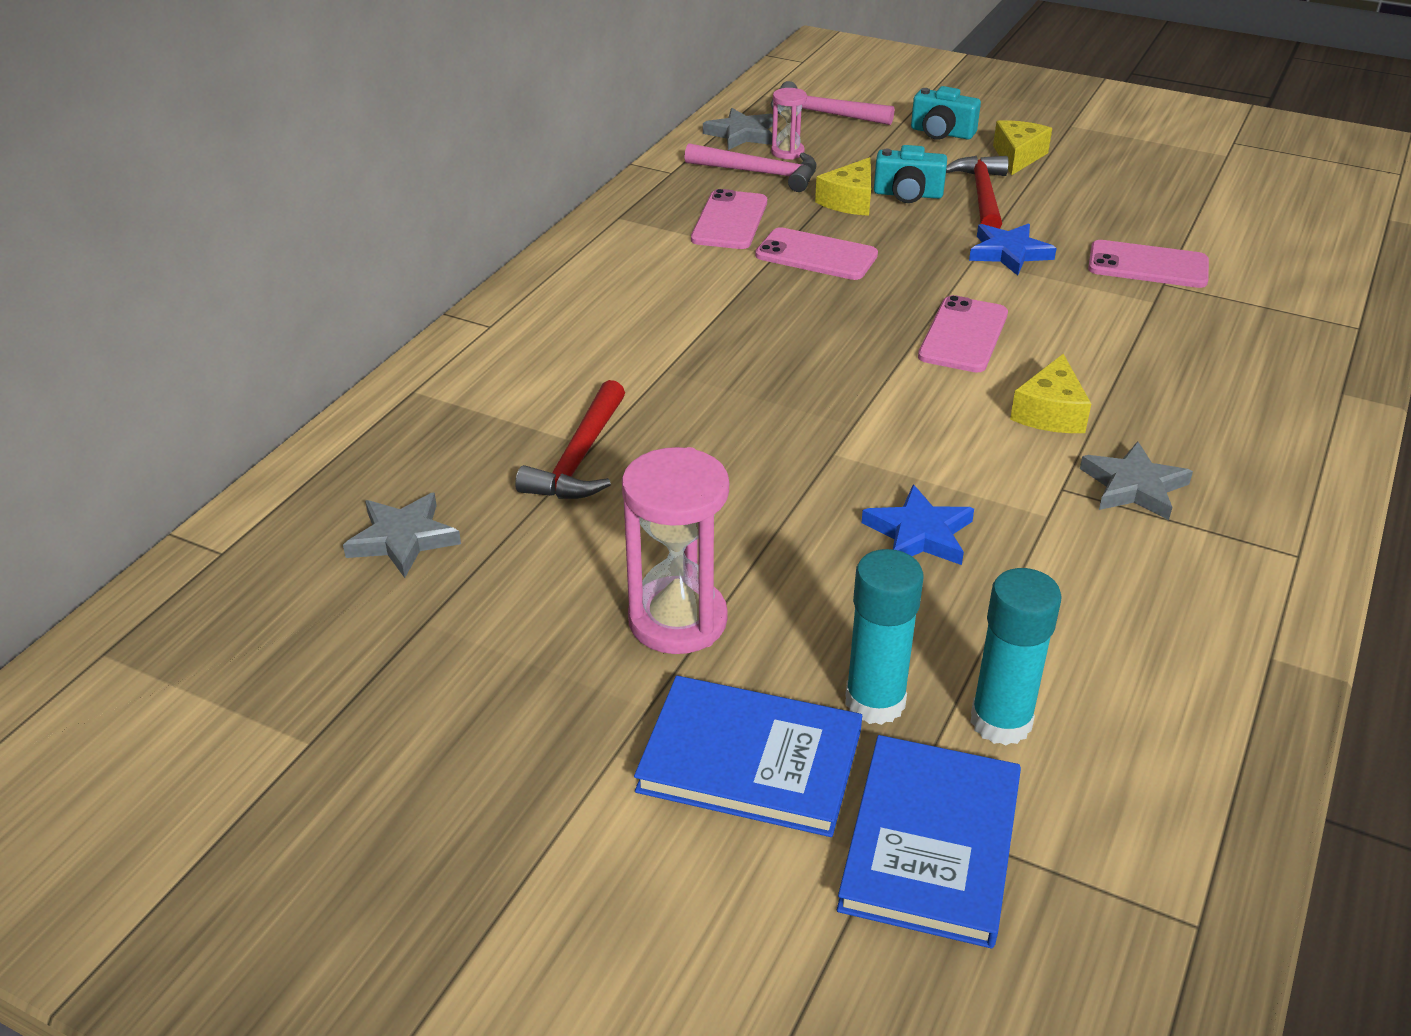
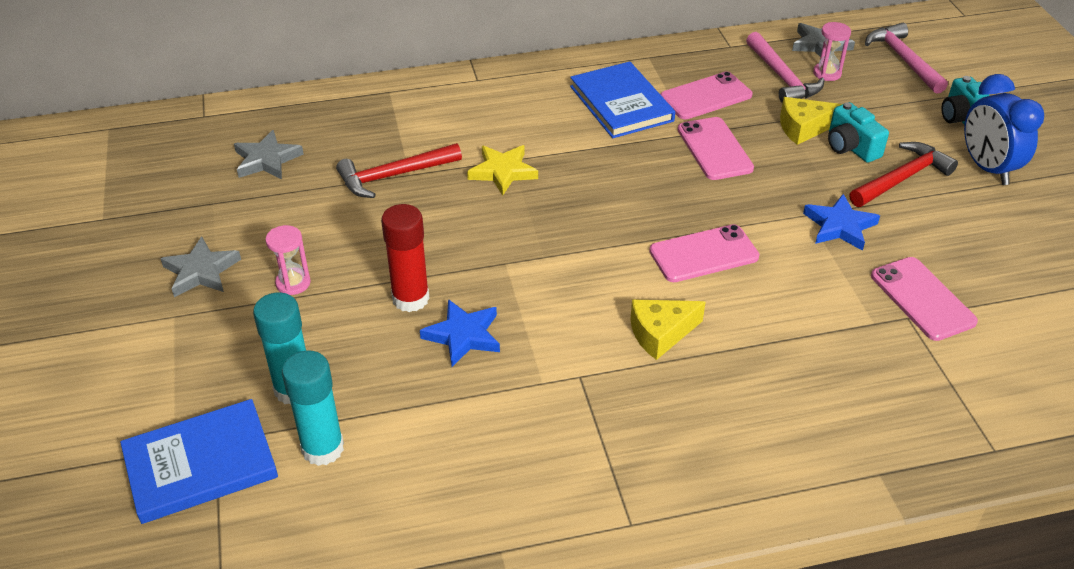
camera: 50 degrees right, 5 degrees up
pink hourglass [622,447,729,654] -> pink hourglass [265,225,311,295], size x0.54
blue book [634,676,862,837] -> blue book moved to [570,61,675,138]
yellow cheese [993,120,1052,175] -> blue clock [964,74,1044,185]
grey star [1080,441,1193,520] -> grey star moved to [160,236,241,297]
none -> red glue stick [381,204,430,312]
none -> yellow star [467,145,538,196]

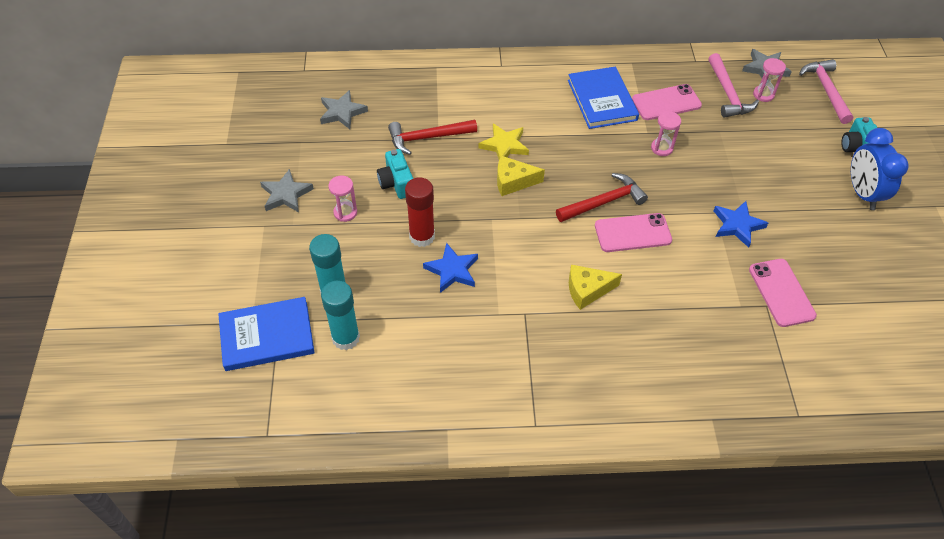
camera: 10 degrees right, 10 degrees up
pink phone [677,117,754,180] -> pink hourglass [651,111,681,156]
yellow cheese [780,97,842,145] -> yellow cheese moved to [497,156,545,196]
turquoise camera [828,102,889,163] -> turquoise camera moved to [377,149,413,199]
red hammer [849,142,958,207] -> red hammer moved to [556,173,648,222]

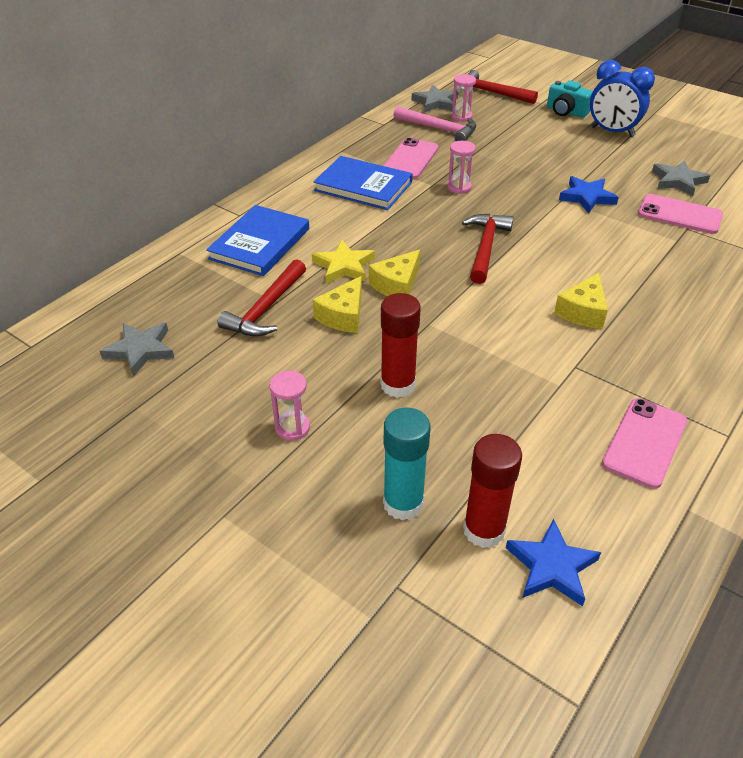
camera: 50 degrees left, 10 degrees down
blue book [218,297,315,371] -> blue book moved to [206,205,309,276]
grey star [260,169,314,212] -> grey star moved to [652,160,710,196]
turquoise glue stick [321,281,360,350] -> red glue stick [463,434,522,548]
turquoise camera [377,149,413,199] -> none
blue star [423,243,478,293] -> blue star moved to [506,519,601,606]
pink phone [595,213,672,252] -> pink phone moved to [602,398,687,489]
pink hammer [799,59,853,124] -> red hammer [468,70,538,104]
none -> yellow cheese [313,276,362,333]

